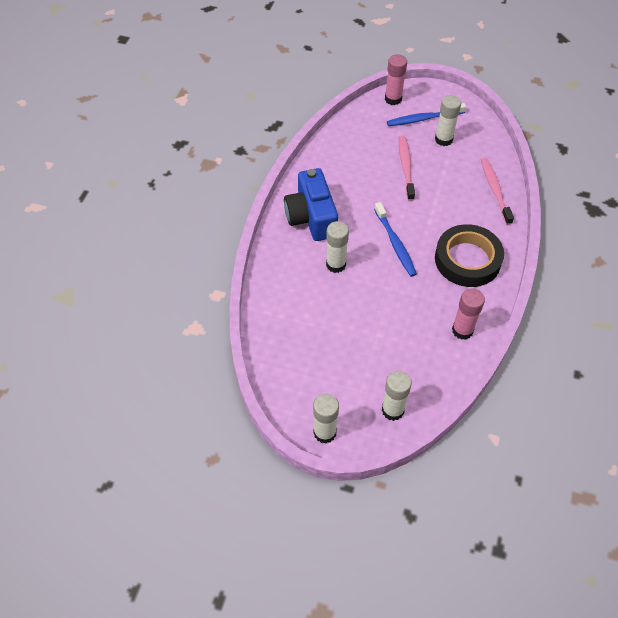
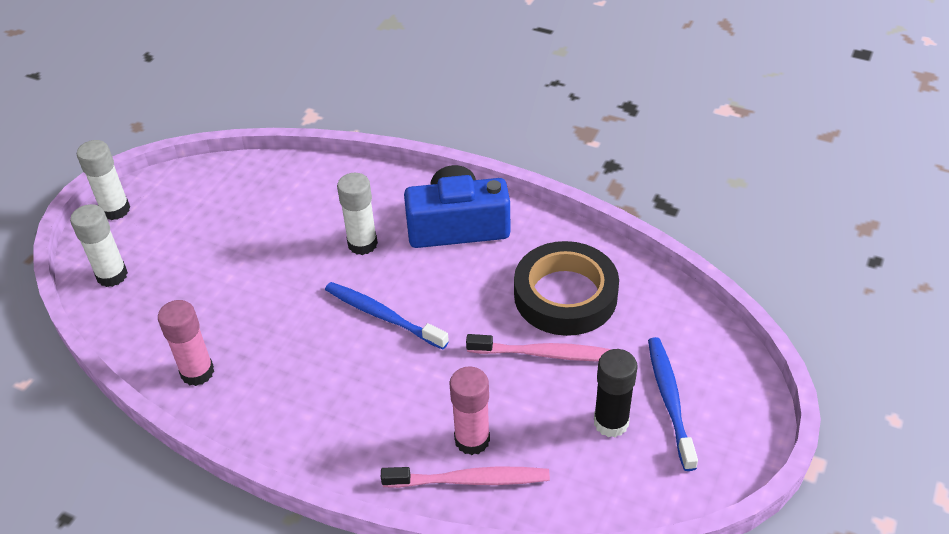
camera: 100 degrees right, 10 degrees down
blue toothbrush [374,202,417,277] -> blue toothbrush turned 45 degrees clockwise [325,282,449,350]
pink glue stick [385,54,407,105] -> pink glue stick moved to [449,366,490,455]
white glue stick [435,95,461,146] -> black glue stick [594,349,638,437]
black tape [435,224,504,287] -> black tape moved to [514,241,619,336]

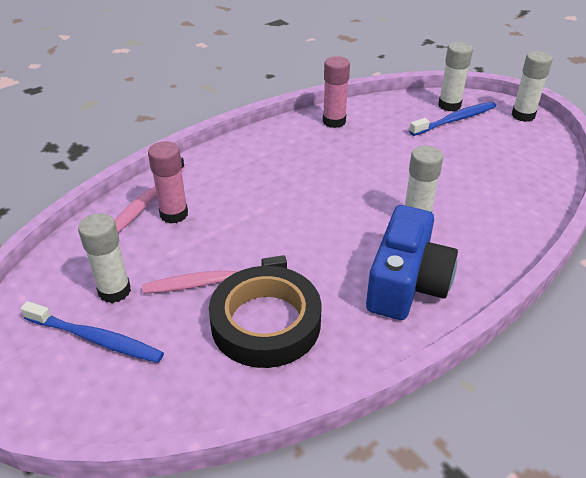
camera: 115 degrees right, 5 degrees down
blue toothbrush [325,282,449,350] -> blue toothbrush moved to [409,102,496,136]
pink toothbrush [466,334,612,361] -> pink toothbrush turned 45 degrees clockwise [142,255,287,294]
black glue stick [594,349,638,437] -> white glue stick [78,213,131,303]

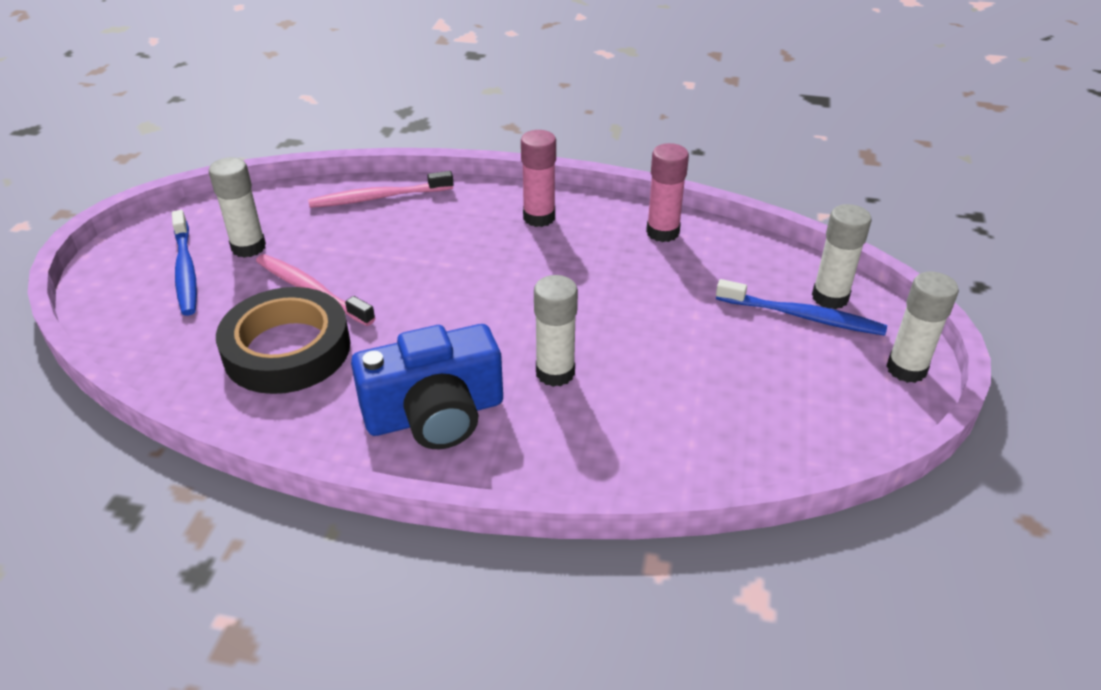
camera: 50 degrees right, 0 degrees up
pink glue stick [148,141,188,224] -> pink glue stick moved to [521,130,556,227]

